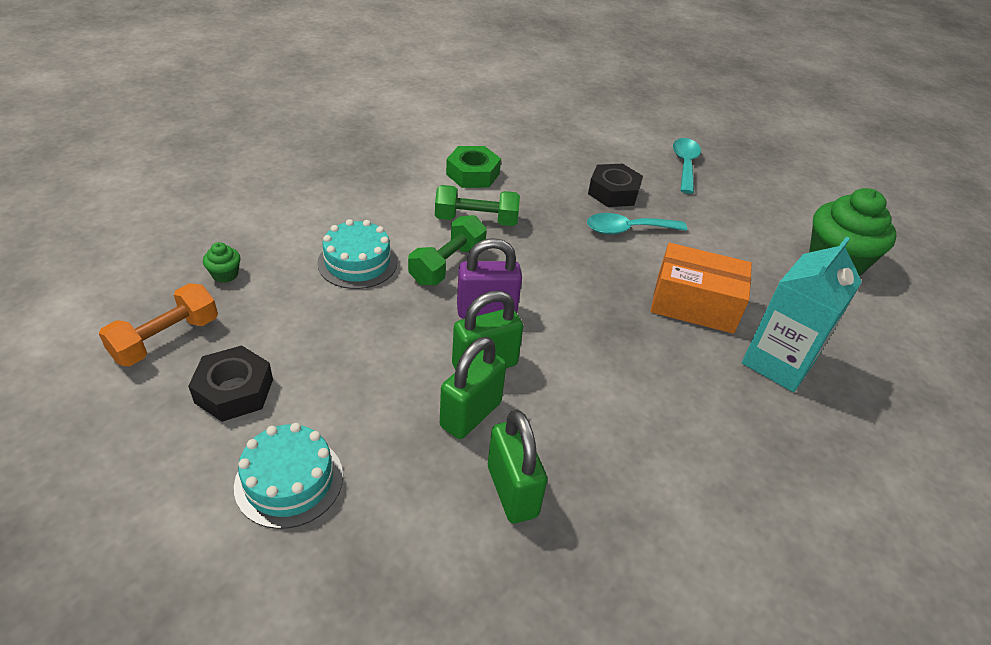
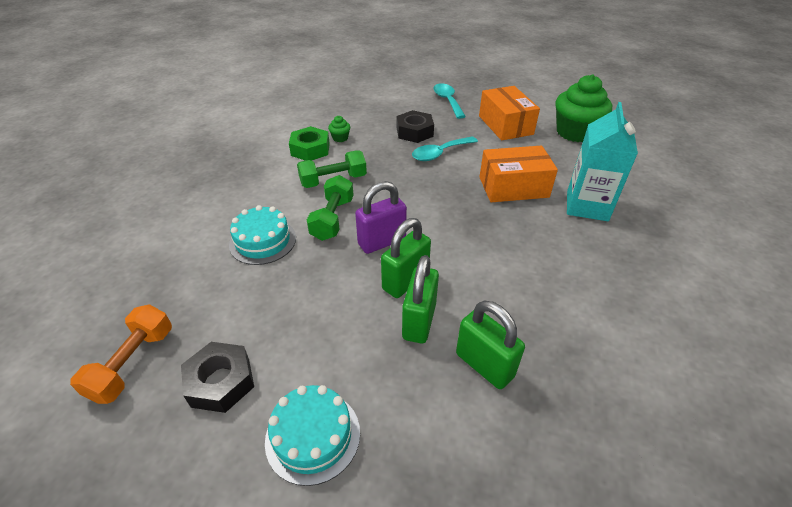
camera: 20 degrees left, 0 degrees up
green cupcake [203,242,240,283] -> green cupcake moved to [328,116,350,142]
none -> orange box [479,86,540,140]

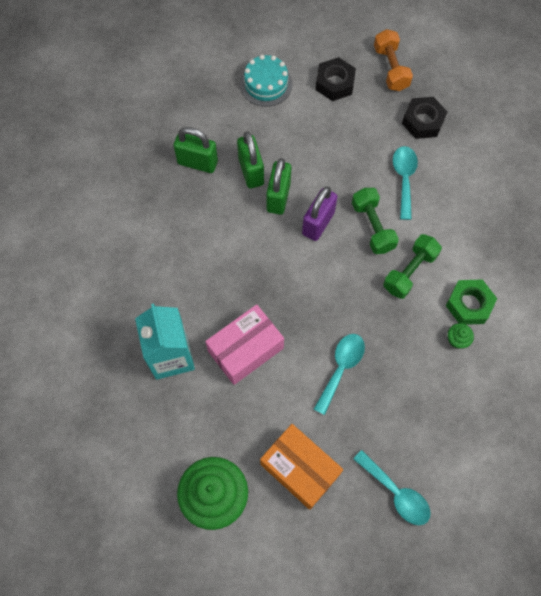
camera: 150 degrees right, 25 degrees up
turquoise cake [229,205,296,265] -> turquoise spoon [393,146,418,220]
black nut [397,110,434,143] -> black nut moved to [402,97,448,139]
orange box [479,145,558,202] -> pink box [205,304,284,385]

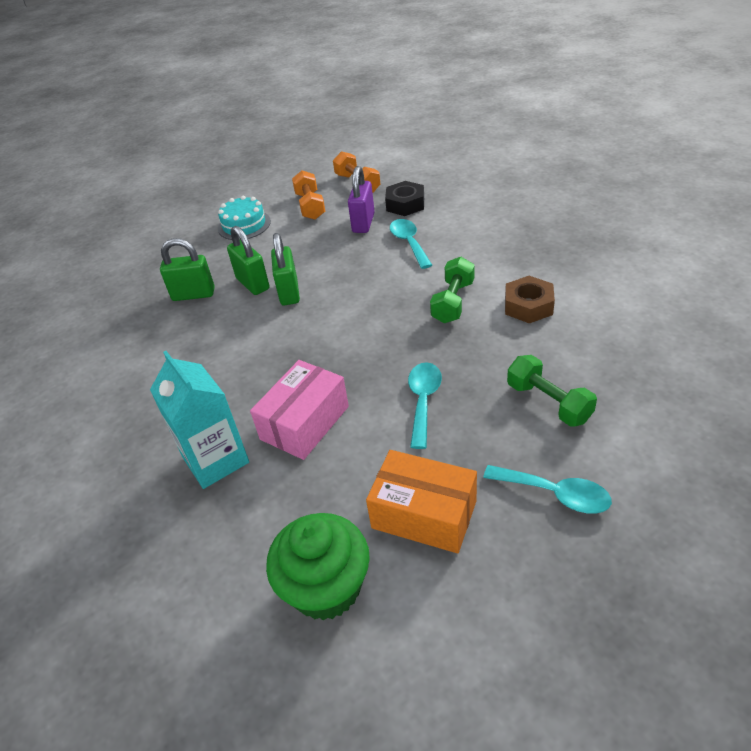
camera: 15 degrees left, 25 degrees down
purple padlock [302,187,338,241] -> purple padlock moved to [348,166,375,233]
black nut [316,57,356,101] -> orange dumbbell [292,171,325,220]
green dumbbell [352,188,399,254] -> green dumbbell moved to [507,355,597,427]
green nut [446,279,497,325] -> brown nut [505,276,555,323]
green cupcake [448,323,474,349] -> none

